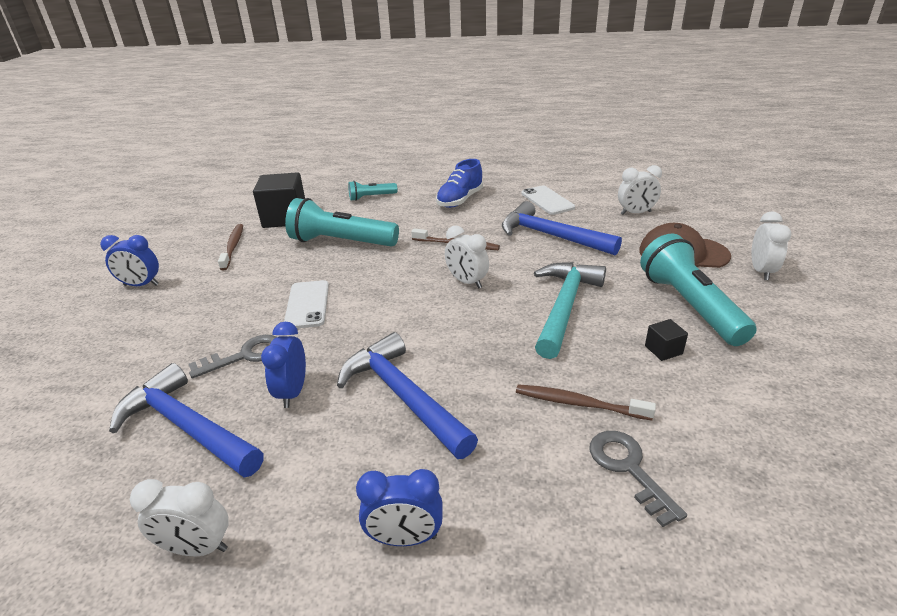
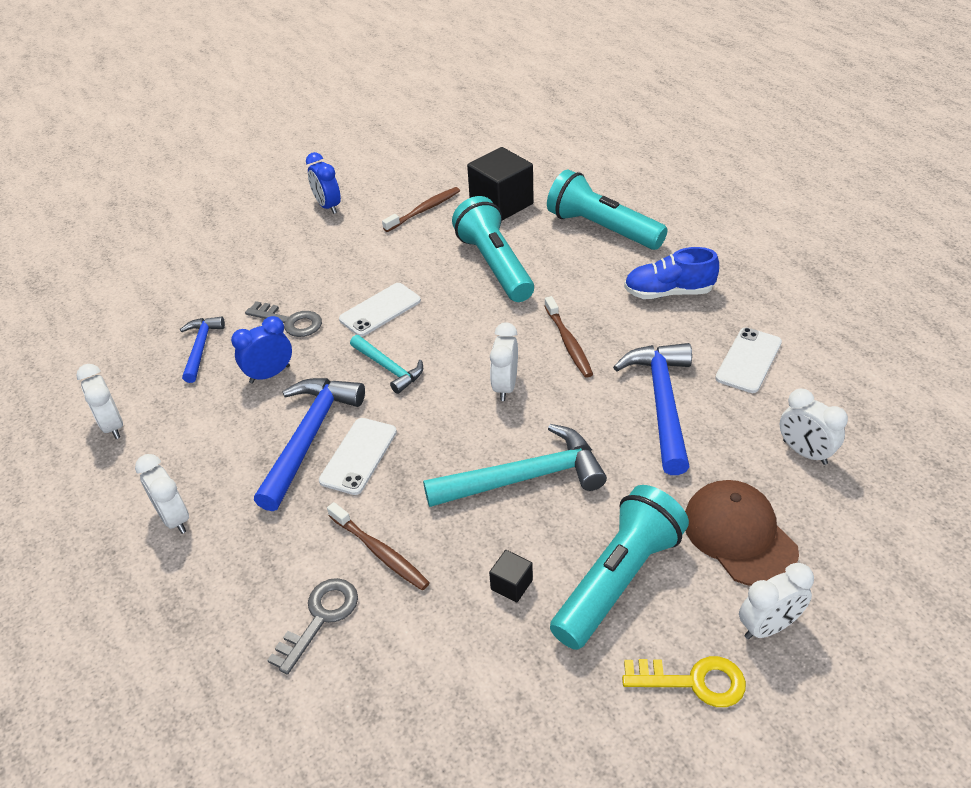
camera: 55 degrees right, 10 degrees up
blue hammer [109,363,264,477] -> blue hammer [180,317,225,383], size x0.58
turquoise flashlight [348,181,397,201] -> turquoise flashlight [547,169,668,250], size x1.95
blue clock [356,469,442,546] -> white clock [135,454,189,534]
brown toothbrush [516,384,656,420] -> brown toothbrush turned 150 degrees clockwise [327,502,430,591]
none -> white phone [319,418,397,495]
none -> turquoise hammer [350,335,423,394]
none -> yellow key [622,656,746,707]

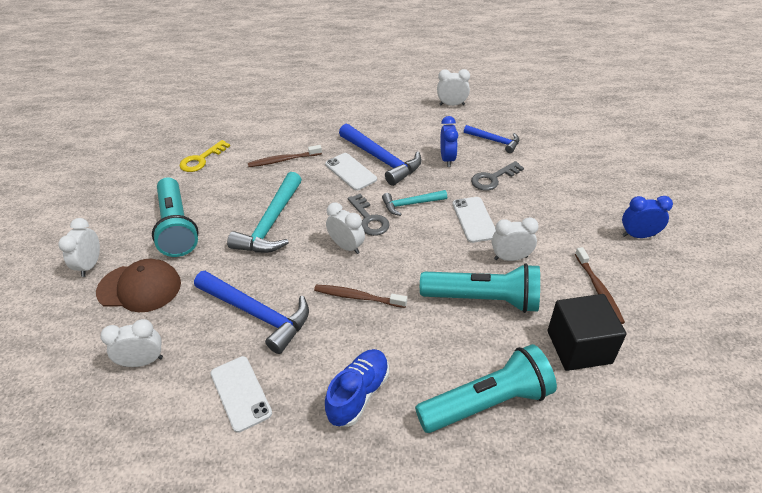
camera: 120 degrees right, 0 degrees up
white clock [135,454,189,534] -> white clock moved to [492,217,539,261]
grey key [267,578,358,675] -> grey key moved to [348,194,390,236]
black cube [489,550,533,603] -> none
yellow key [622,656,746,707] -> yellow key moved to [180,140,230,172]

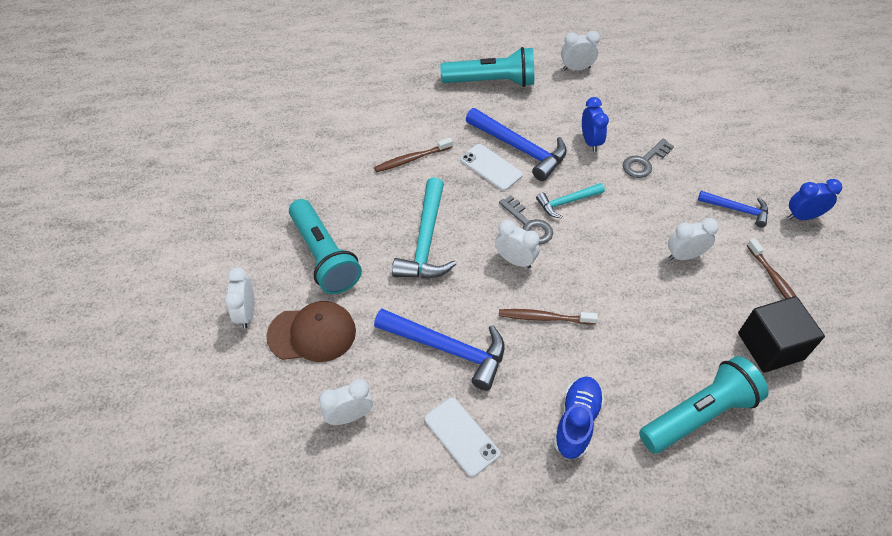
camera: 10 degrees left, 10 degrees up
yellow key [180,140,230,172] -> none
turquoise flashlight [420,263,540,313] -> turquoise flashlight moved to [440,47,534,87]
white phone [452,197,496,243] -> none
blue hammer [464,125,519,153] -> blue hammer moved to [698,191,768,227]

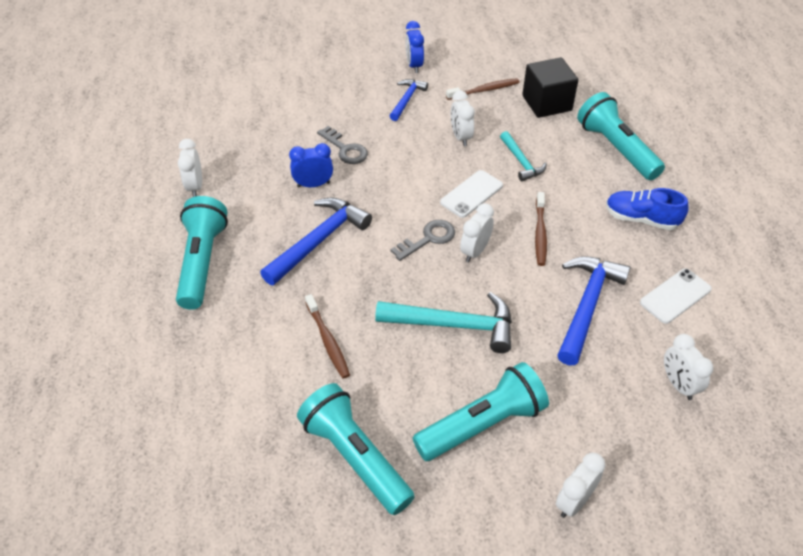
camera: 90 degrees left, 5 degrees down
white clock [225,267,254,328] -> white clock turned 135 degrees clockwise [556,453,606,518]
brown cap [266,301,356,362] -> none
white phone [460,144,523,191] -> white phone moved to [440,170,503,218]
turquoise hammer [536,183,605,218] -> turquoise hammer moved to [500,131,547,181]
none -> turquoise flashlight [297,383,415,515]

